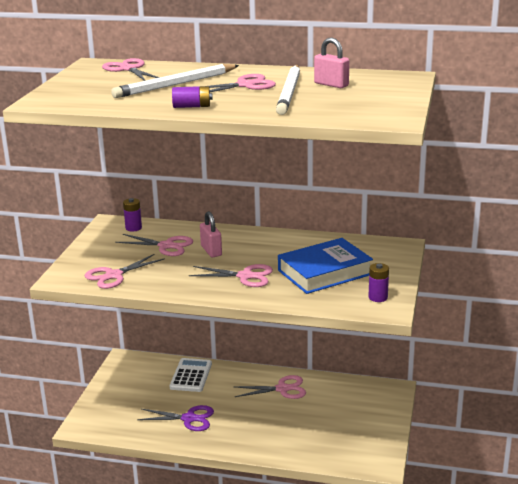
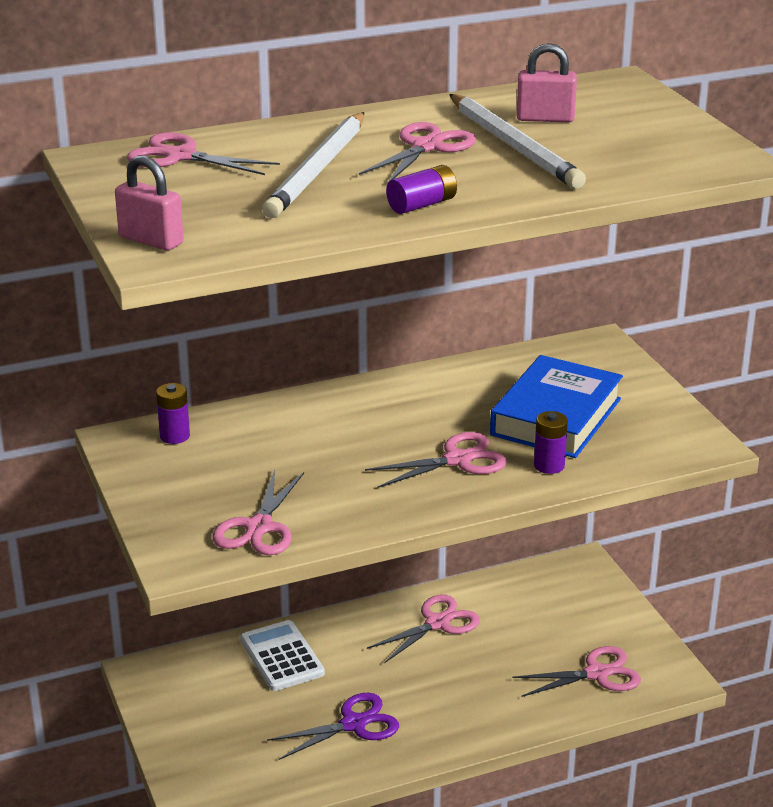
camera: 35 degrees left, 5 degrees up
pink scissors [115,234,193,256] -> pink scissors moved to [512,646,641,697]
pink padlock [200,211,222,257] -> pink padlock moved to [115,155,184,251]
purple battery [369,263,389,302] -> purple battery moved to [534,411,568,474]

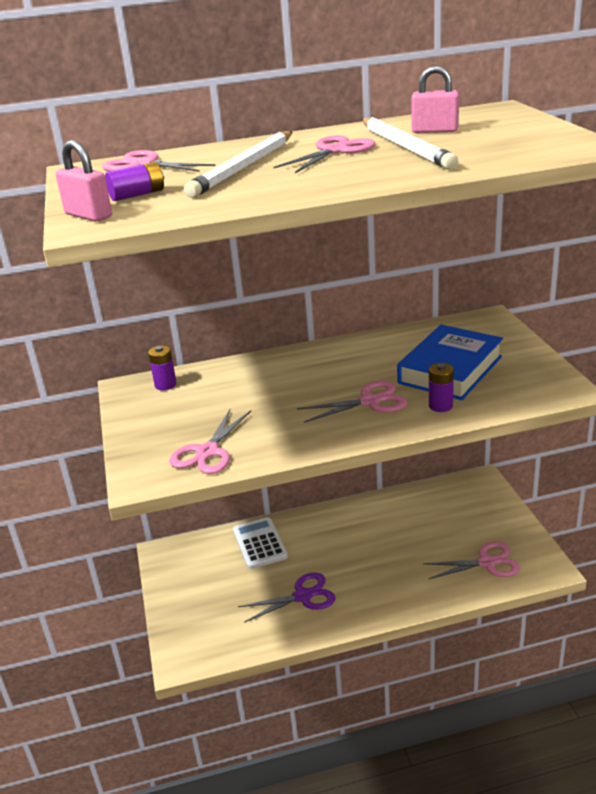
camera: 10 degrees right, 0 degrees up
pink scissors [367,595,480,663] -> none
purple battery [386,165,457,214] -> purple battery moved to [105,162,164,201]

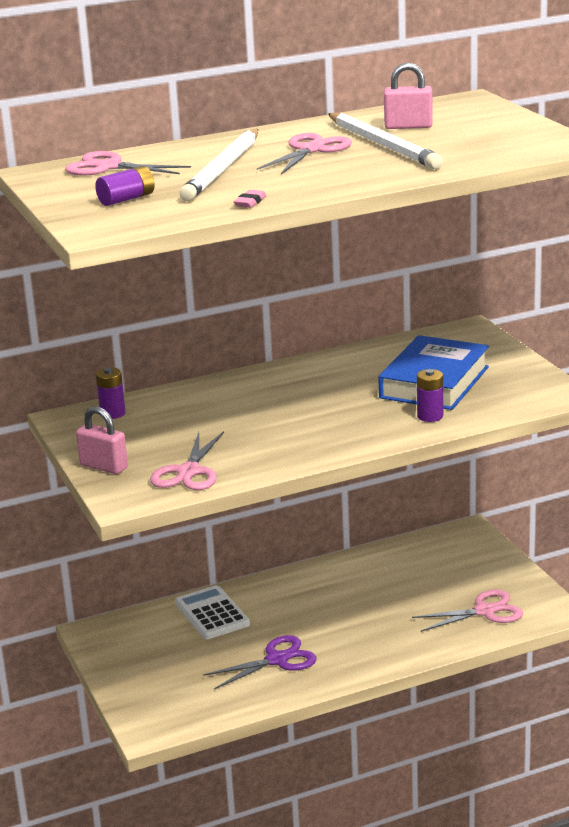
camera: 10 degrees left, 5 degrees down
pink padlock [56,140,112,222] -> pink padlock moved to [76,406,128,474]
pink scissors [297,381,407,423] -> none
none -> pink eraser [234,190,267,208]

